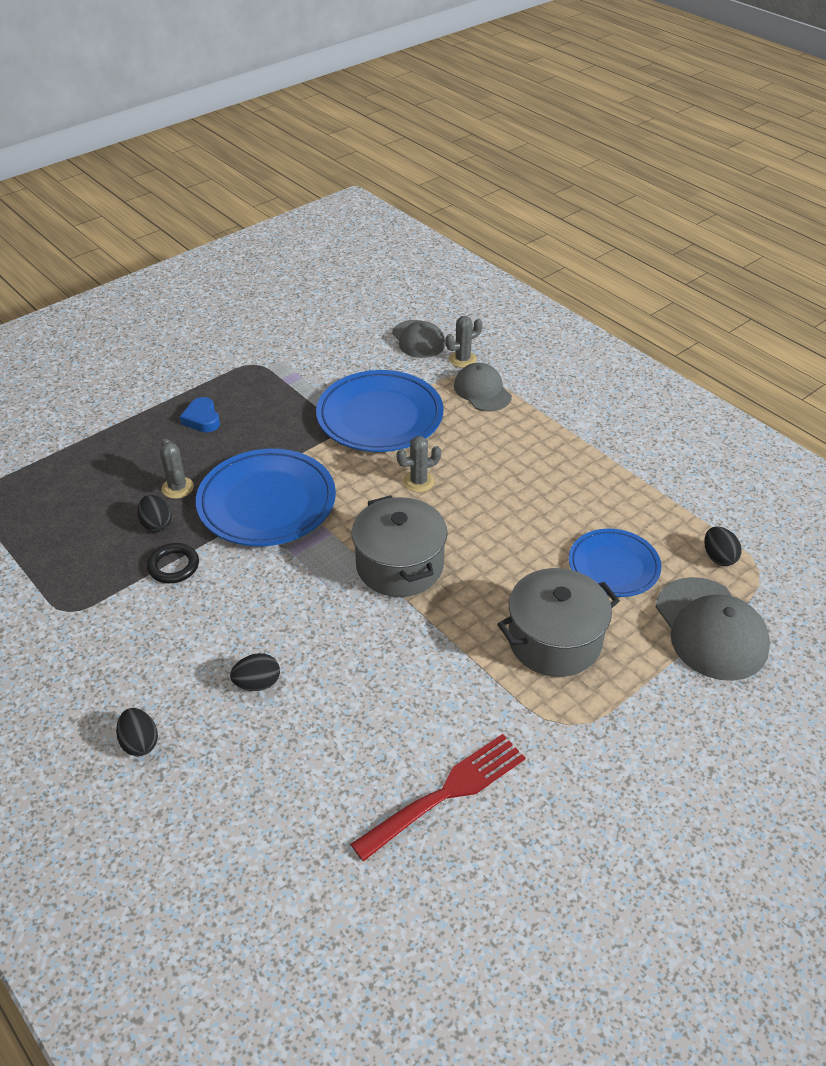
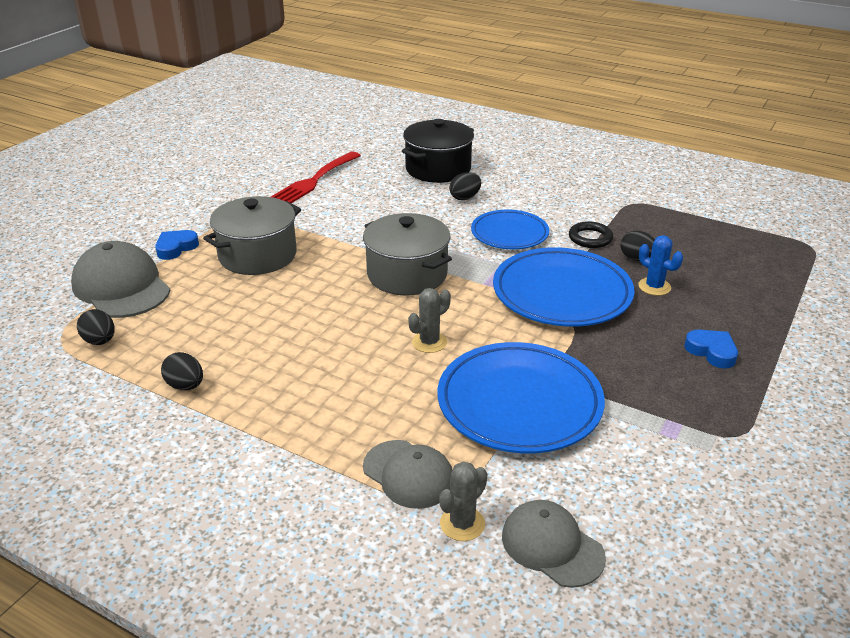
camera: 160 degrees right, 10 degrees down
black egg [116,708,158,756] -> black egg moved to [161,352,203,390]
grey cactus [160,439,194,499] -> blue cactus [638,235,683,296]
blue plate [569,529,661,597] -> blue plate moved to [471,210,549,249]
none -> blue heart [155,230,199,260]
none -> black pot [402,119,474,183]

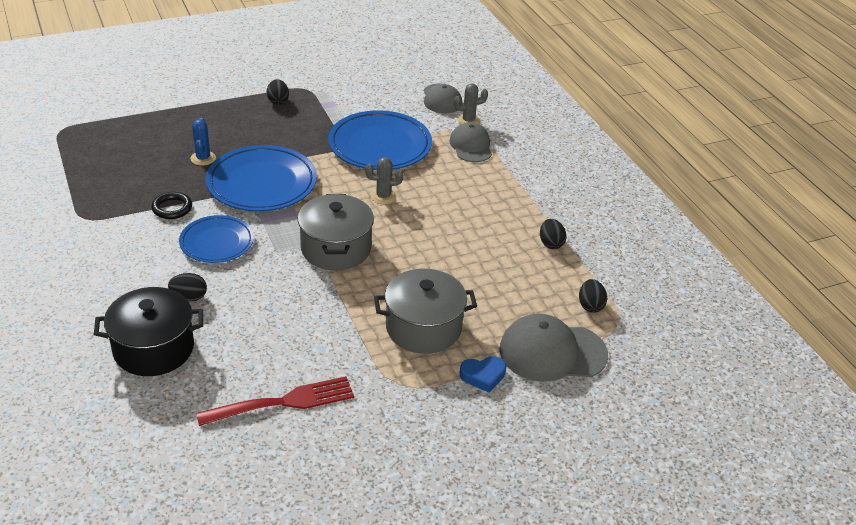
camera: 145 degrees left, 5 degrees up
grey cap [71,241,170,318] -> grey cap turned 90 degrees clockwise [499,313,608,382]
black egg [621,231,655,261] -> black egg moved to [267,79,289,105]
blue heart [685,330,738,369] -> none

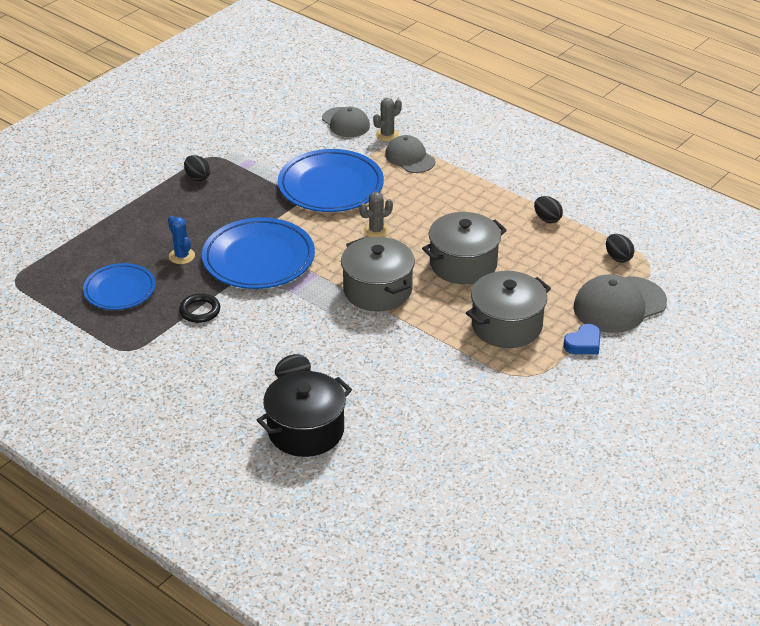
camera: 25 degrees left, 0 degrees up
blue plate [179,215,254,263] -> blue plate moved to [83,263,155,310]
red fork [196,376,354,426] -> none
none -> grey pot [422,212,507,284]

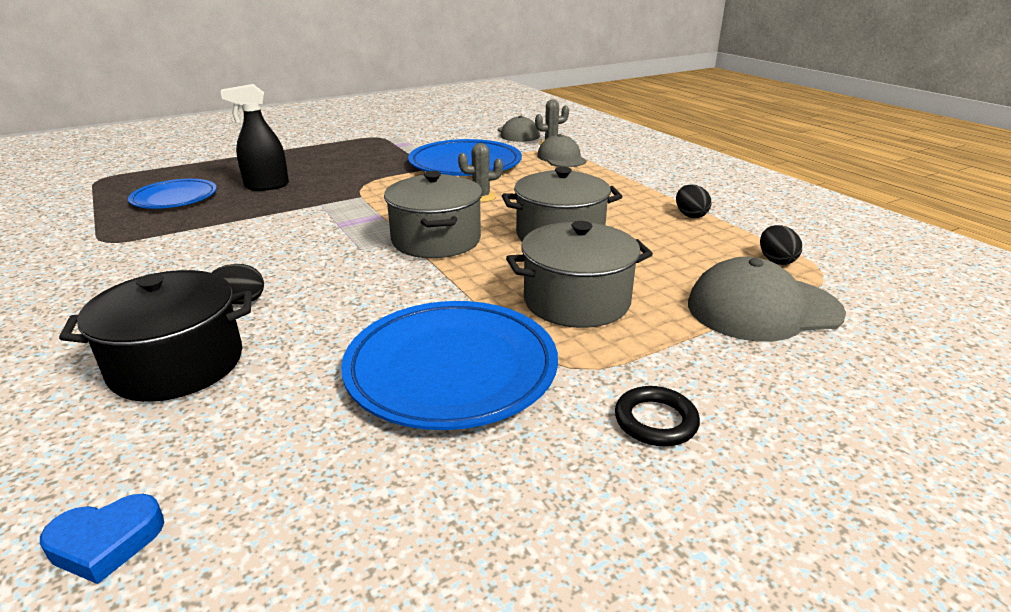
camera: 20 degrees right, 10 degrees down
blue cactus [168,216,195,264] -> black spray bottle [220,84,289,191]
black ring [179,293,220,323] -> black ring moved to [615,386,700,446]
black egg [184,155,210,181] -> none
blue plate [202,218,315,289] -> blue plate moved to [341,301,558,430]
blue heart [563,324,601,354] -> blue heart moved to [40,494,164,584]

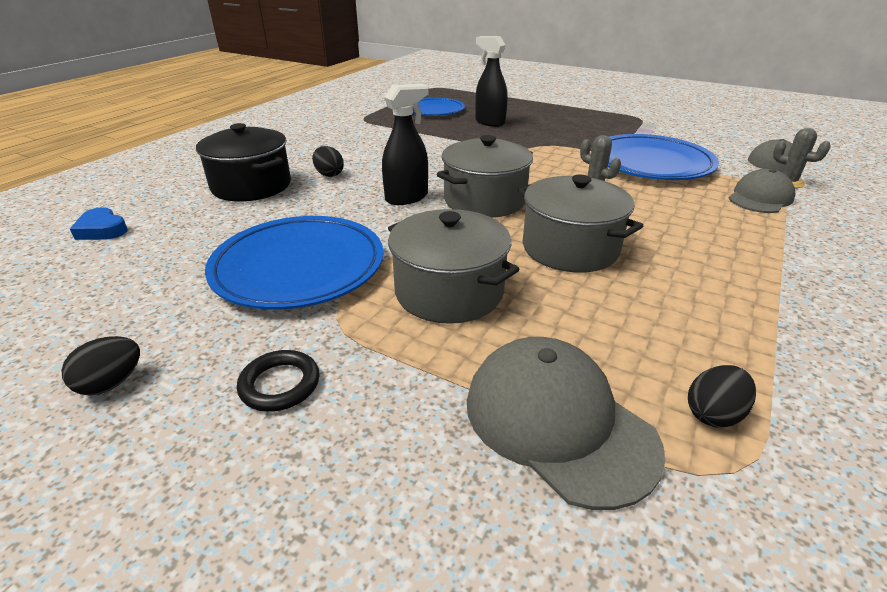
camera: 60 degrees right, 5 degrees up
black egg [676,185,711,218] -> black egg moved to [61,336,140,396]
none -> black spray bottle [382,84,428,205]

